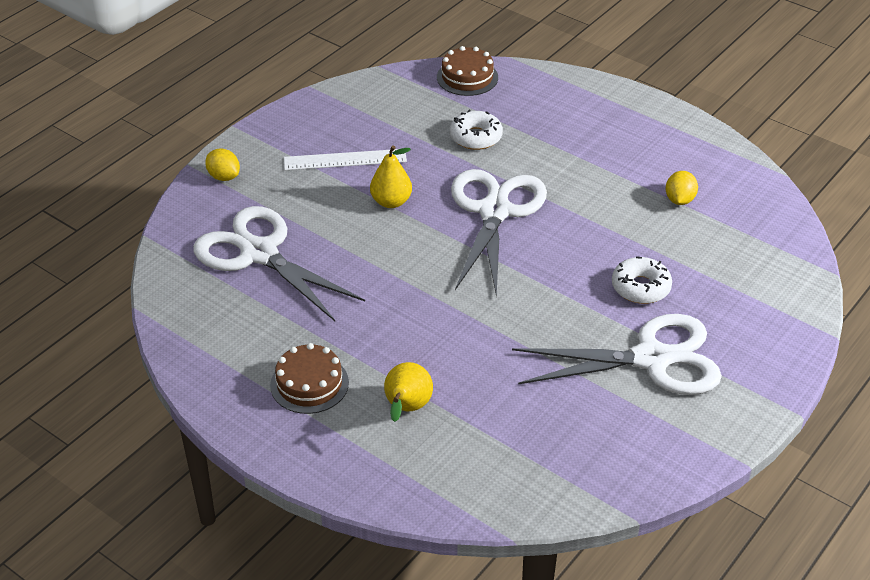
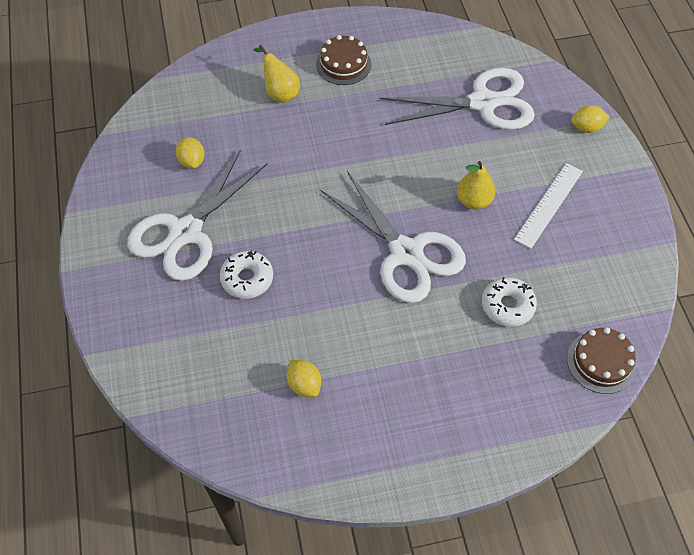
camera: 130 degrees right, 15 degrees up
none -> yellow lemon [176,137,204,169]

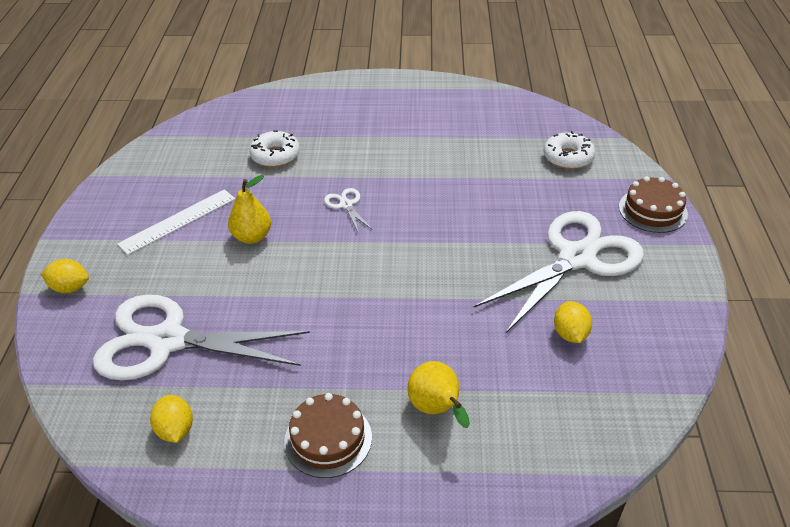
camera: 165 degrees left, 15 degrees down
white donut [220,251,273,299] -> white donut moved to [543,131,595,169]
yellow lemon [287,360,321,397] -> yellow lemon moved to [150,395,193,443]
white scissors [320,171,466,303] -> white scissors [324,188,373,234], size x0.40
brown cake [567,328,637,394] -> brown cake moved to [619,176,688,233]

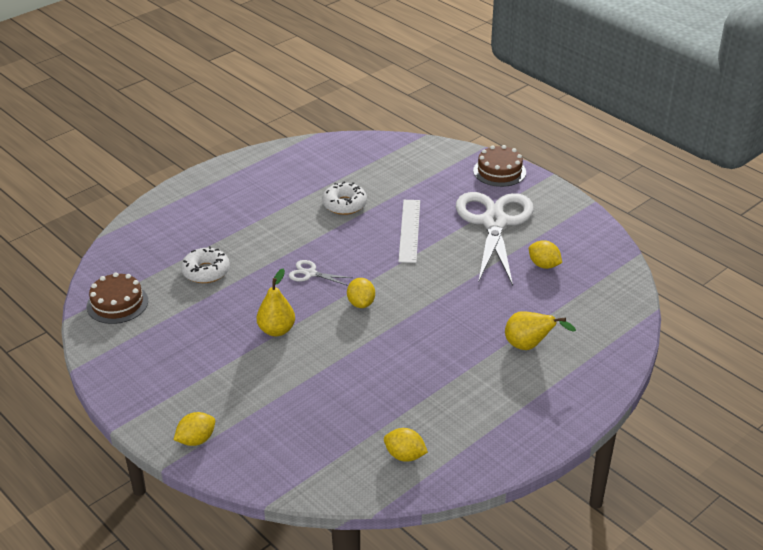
camera: 45 degrees left, 5 degrees down
white scissors [93,294,310,380] -> none
white ruler [117,189,235,255] -> white ruler moved to [398,200,420,263]
brown cake [284,393,372,478] -> brown cake moved to [87,272,148,324]
white donut [543,131,595,169] -> white donut moved to [322,181,367,215]
none -> yellow lemon [347,278,375,308]

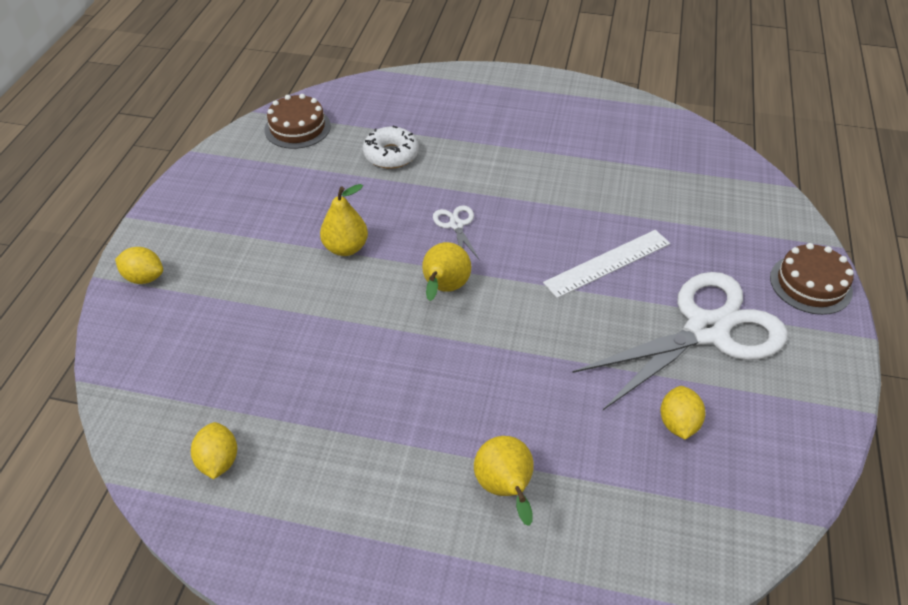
camera: 55 degrees right, 10 degrees up
white donut [322,181,367,215] -> none
yellow lemon [347,278,375,308] -> yellow pear [422,242,471,301]

